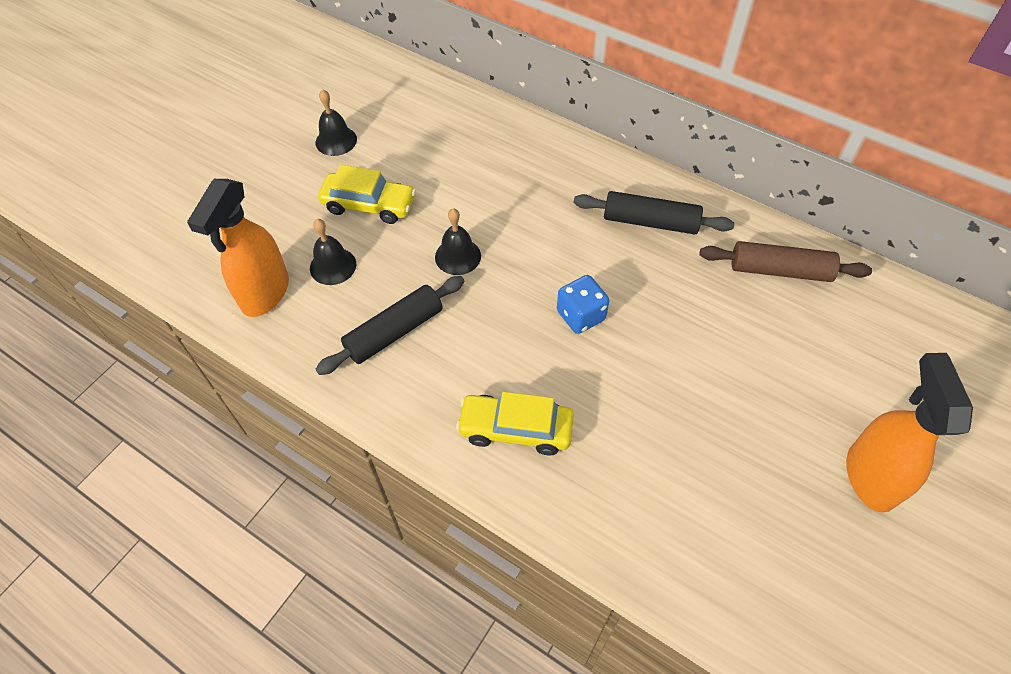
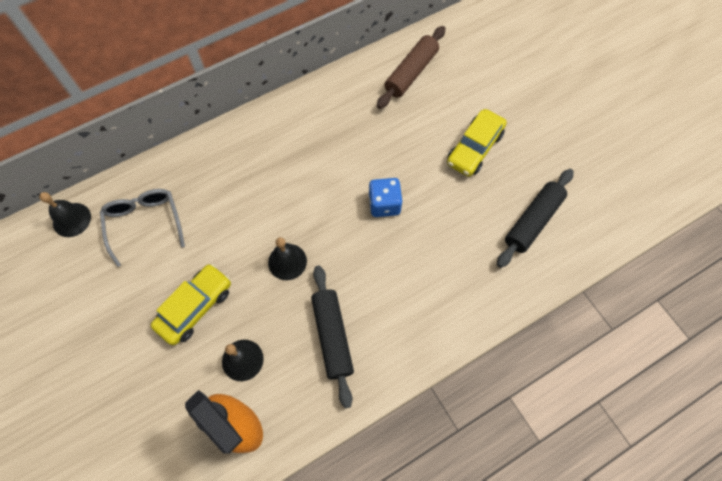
camera: 65 degrees left, 10 degrees up
black bell [316,89,357,156] -> black bell moved to [39,192,91,237]
yellow car [456,392,574,456] -> yellow car moved to [447,109,507,177]
black rolling pin [573,191,734,235] -> black rolling pin moved to [497,169,574,268]
orange spray bottle [846,353,973,513] -> none
none -> grey glasses [100,189,185,267]

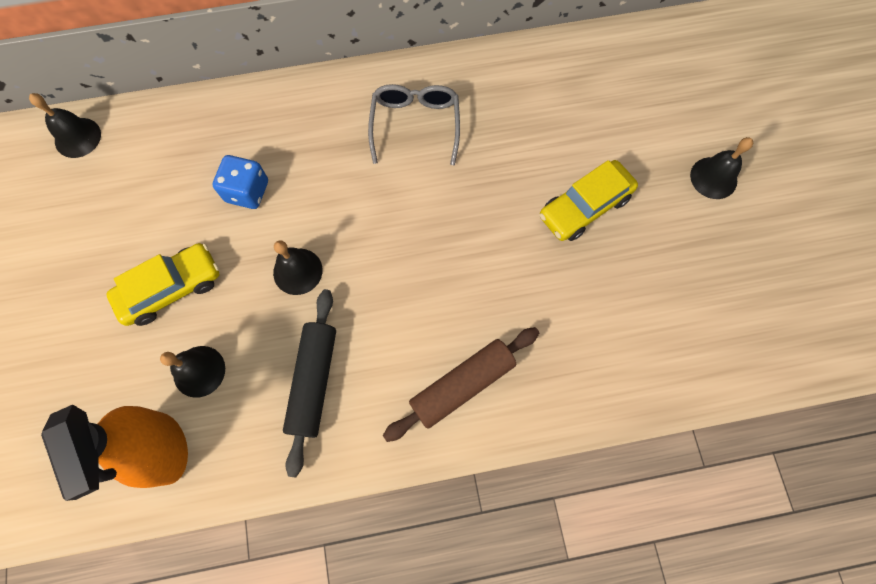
camera: 20 degrees right, 5 degrees up
grey glasses [100,189,185,267] -> grey glasses moved to [368,84,460,165]
blue dice [368,178,402,217] -> blue dice moved to [213,155,268,209]
brown rolling pin [377,26,446,109] -> brown rolling pin moved to [383,327,539,442]
black rolling pin [497,169,574,268] -> none
none -> black bell [690,137,753,199]

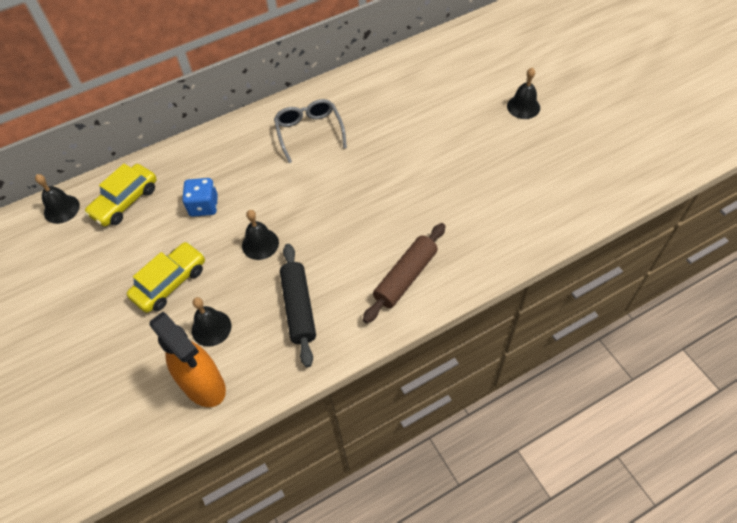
camera: 15 degrees left, 15 degrees down
yellow car [540,160,638,241] -> yellow car moved to [84,164,157,226]

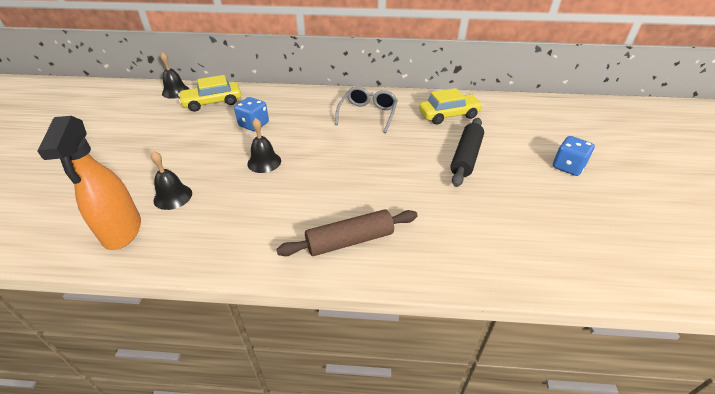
camera: 30 degrees right, 15 degrees down
yellow car [127,242,205,313] -> yellow car moved to [419,88,483,124]
black rolling pin [280,244,316,367] -> black rolling pin moved to [450,118,484,187]
black bell [507,68,540,119] -> blue dice [553,136,595,176]

